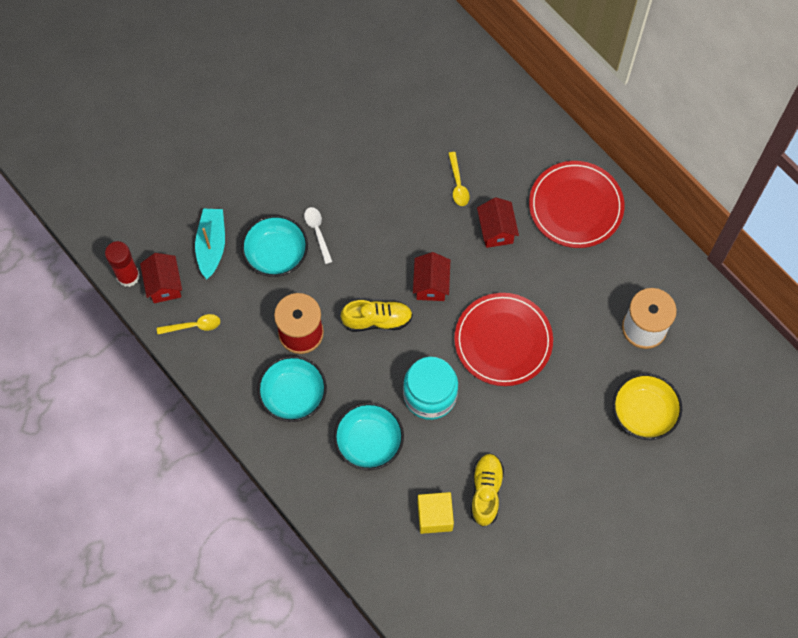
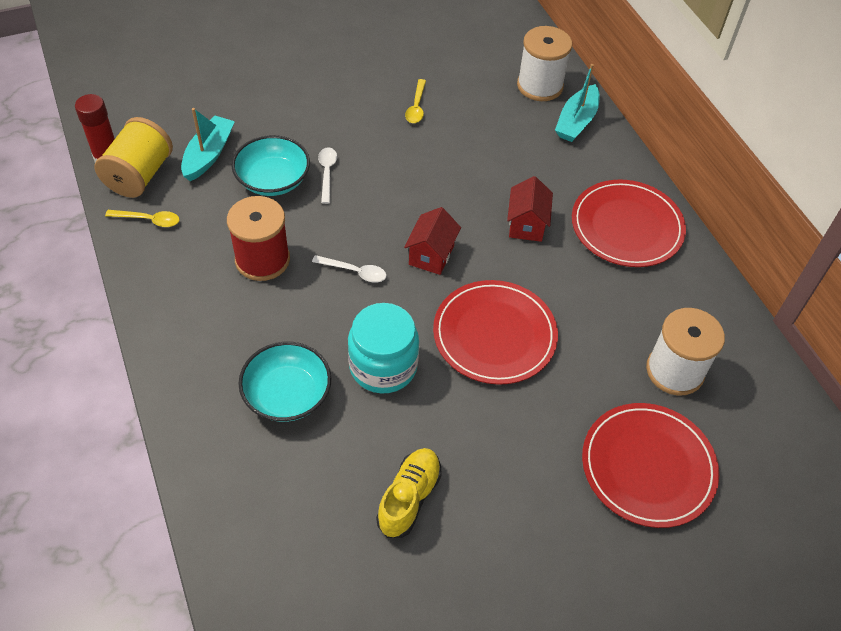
camera: 15 degrees right, 15 degrees down
red house [140,253,182,303] -> yellow spool [95,117,173,198]
turquoise bowl [257,356,327,422] -> none
yellow shoe [341,300,413,332] -> white spoon [312,255,387,283]
yellow cube [418,492,454,534] -> none
yellow spoon [448,152,470,206] -> yellow spoon moved to [405,79,426,123]
yellow bowl [612,373,682,440] -> red plate [582,403,719,528]
none -> white spool [517,26,572,101]
none -> turquoise boat [555,64,599,142]

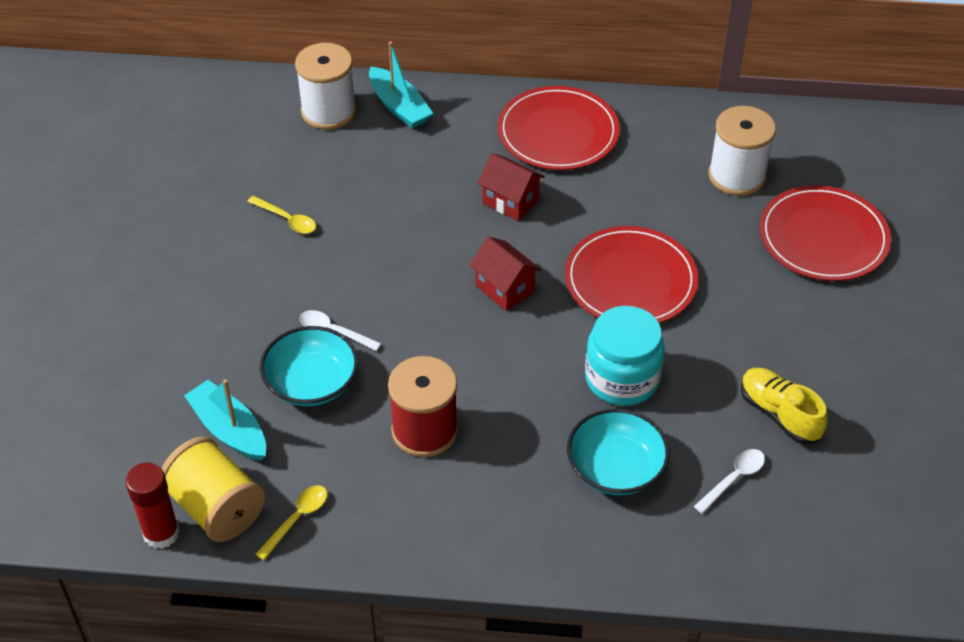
camera: 60 degrees left, 5 degrees down
white spoon [312,255,387,283] -> white spoon moved to [694,449,765,514]

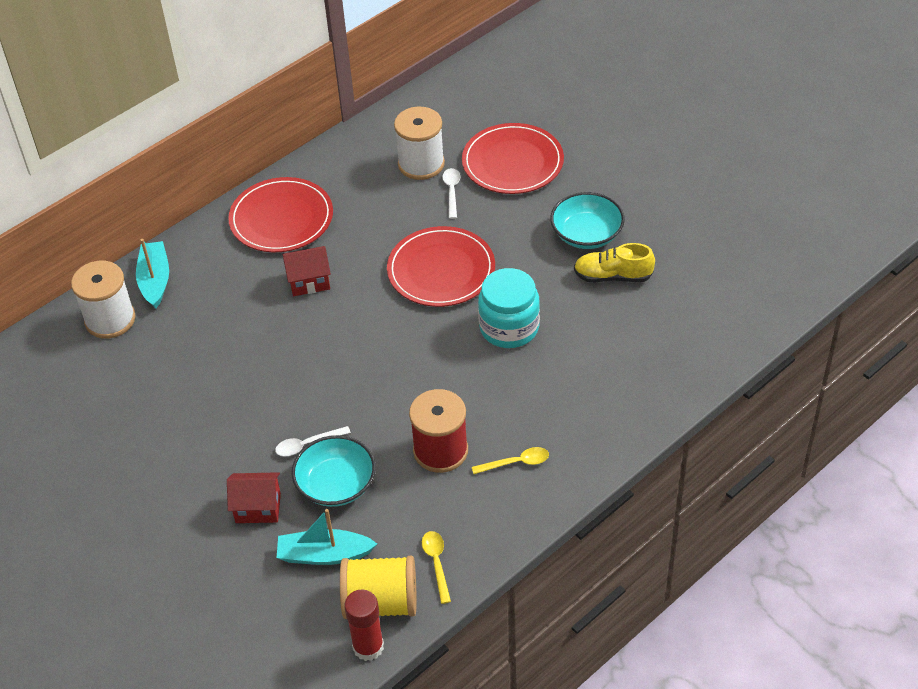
camera: 45 degrees left, 0 degrees up
yellow spoon [247,196,316,234] -> yellow spoon moved to [472,447,549,474]
turquoise boat [369,41,433,128] -> turquoise boat turned 105 degrees counterclockwise [136,239,169,308]
red house [470,237,541,311] -> red house moved to [227,472,281,523]
turquoise bowl [567,408,670,495] -> turquoise bowl moved to [550,192,625,249]
white spoon [694,449,765,514] -> white spoon moved to [442,168,460,219]

